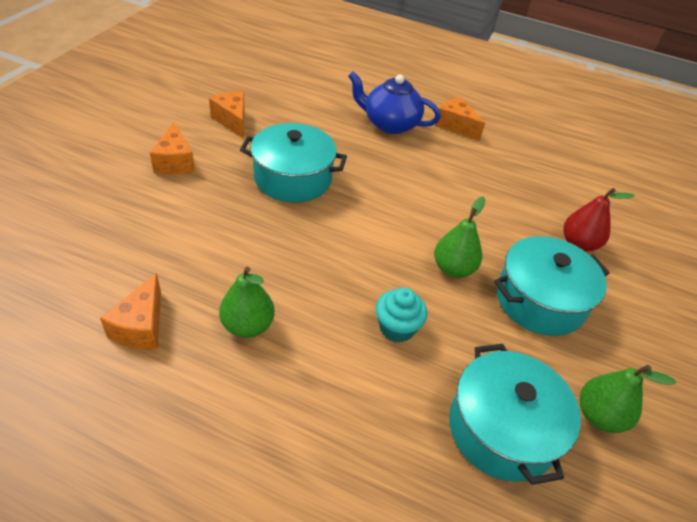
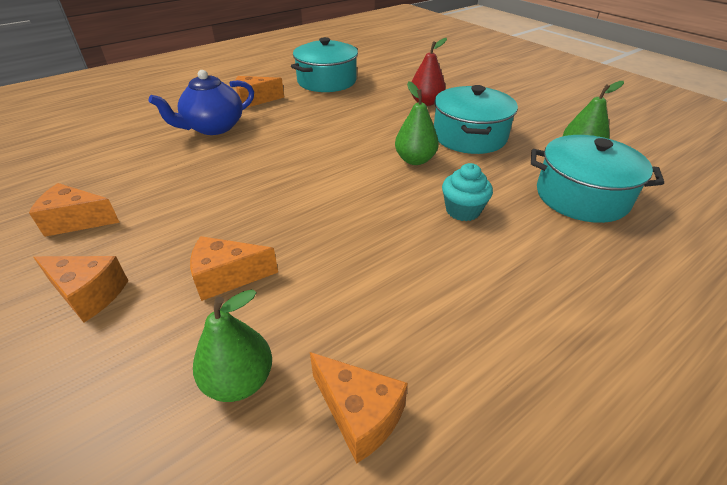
camera: 55 degrees left, 5 degrees down
green pear [219,267,275,338] -> green pear moved to [193,289,272,402]
turquoise pot [240,123,347,202] -> turquoise pot moved to [291,37,358,92]
none -> orange cheese [190,236,278,301]

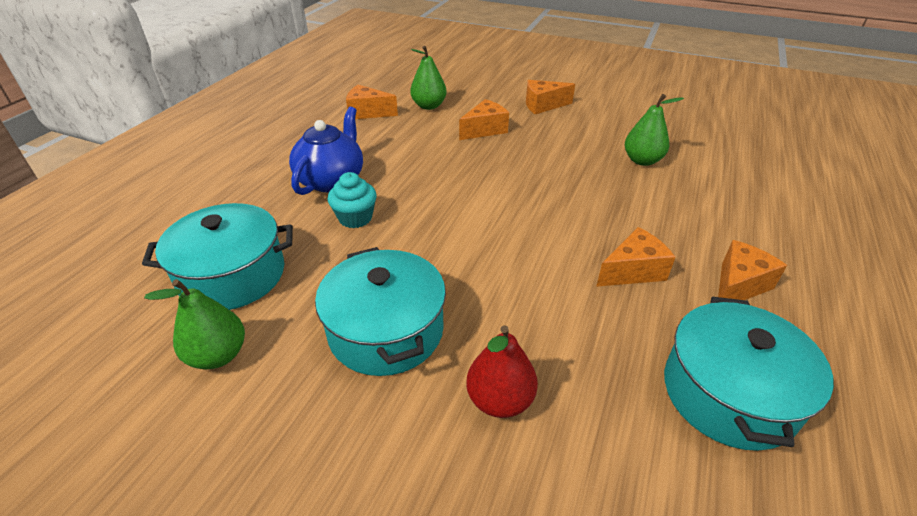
camera: 150 degrees right, 0 degrees up
orange cheese [29,183,120,237] -> orange cheese moved to [596,227,676,287]
blue teapot [149,70,254,135] -> blue teapot moved to [289,107,363,195]
green pear [395,81,439,165] -> green pear moved to [625,94,684,166]

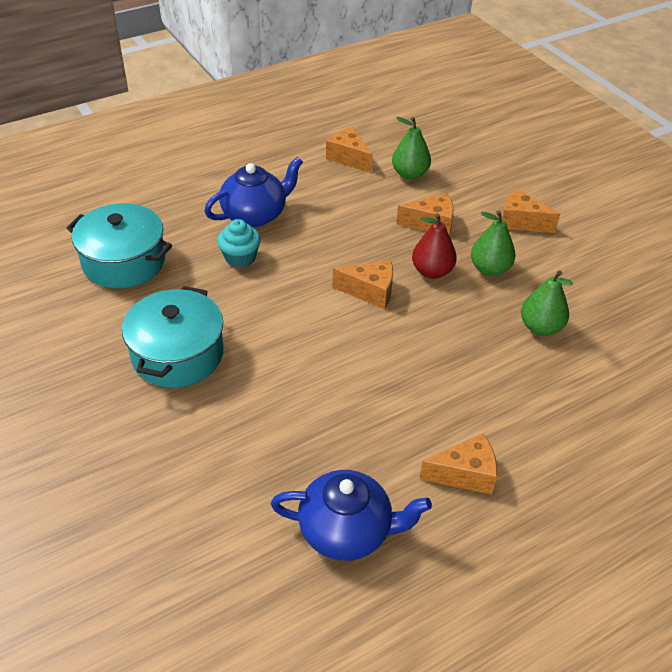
camera: 35 degrees right, 5 degrees up
green pear [144,279,245,369] -> green pear moved to [471,210,516,276]
red pear [466,325,538,418] -> red pear moved to [412,213,457,279]
orange cheese [596,227,676,287] -> orange cheese moved to [332,261,393,309]
turquoise pot [664,297,834,451] -> blue teapot [271,470,432,561]

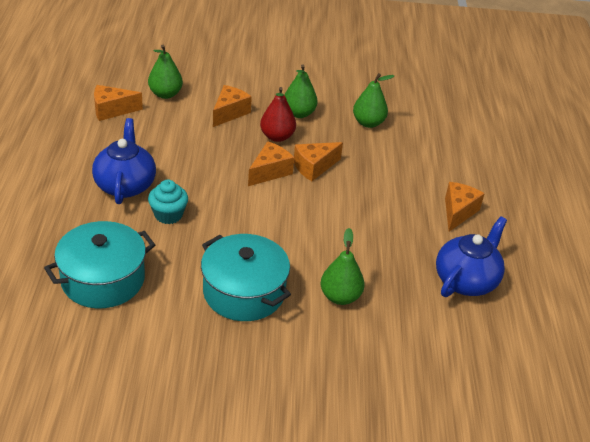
camera: 60 degrees left, 5 degrees down
orange cheese [502,189,560,233] -> orange cheese moved to [294,142,343,181]
none -> green pear [321,228,364,305]

